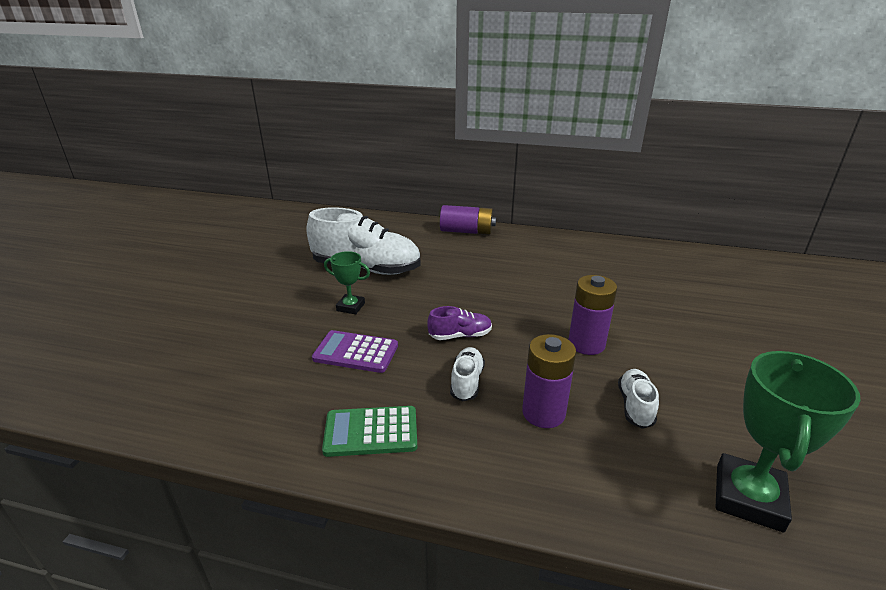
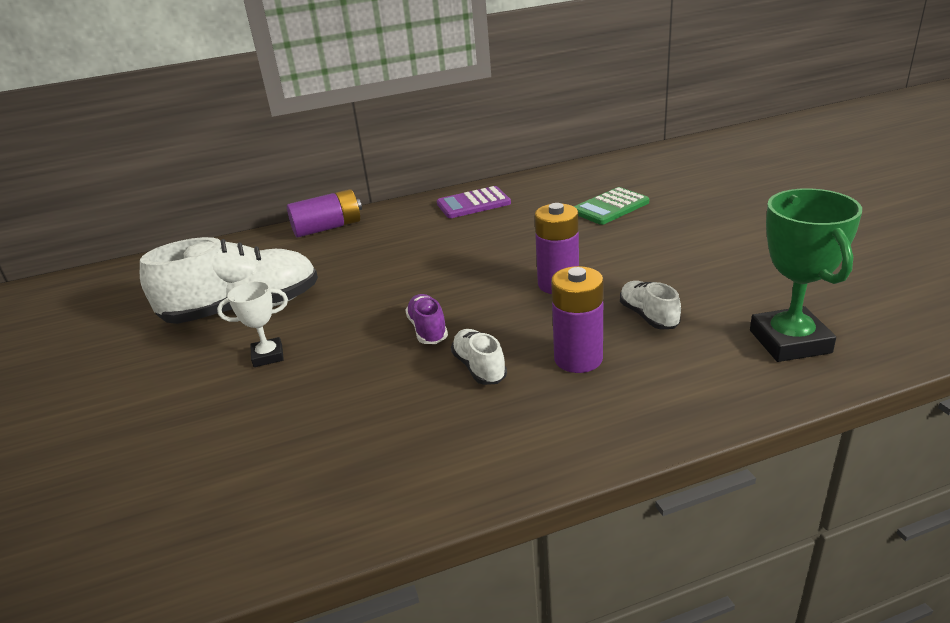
camera: 30 degrees left, 0 degrees up
purple calculator [312,330,398,373] -> purple calculator moved to [437,186,511,218]
green calculator [322,406,417,457] -> green calculator moved to [574,187,649,225]
green trophy [324,251,370,314] -> white trophy [217,281,288,367]
purple shoe [427,306,492,340] -> purple shoe turned 60 degrees counterclockwise [405,294,448,344]

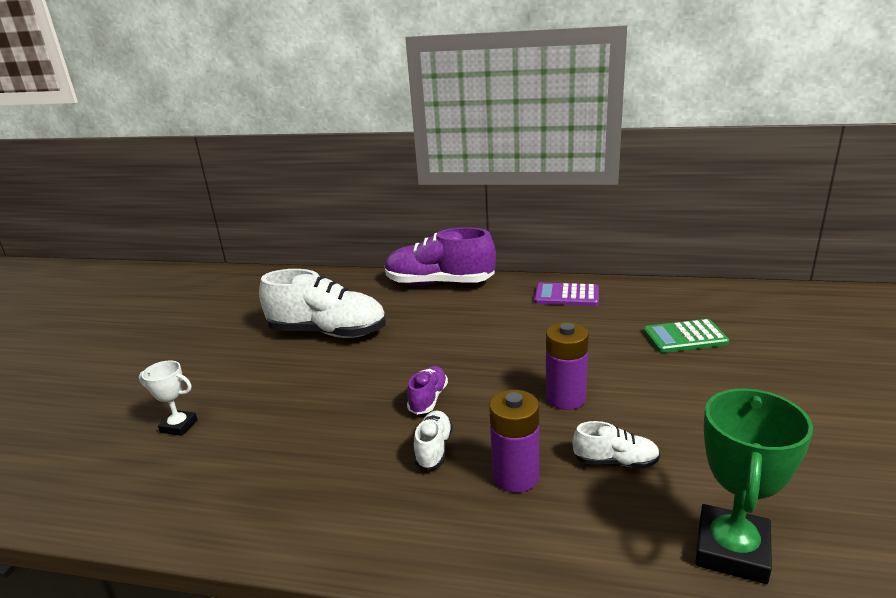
camera: 30 degrees right, 5 degrees down
white trophy [217,281,288,367] -> white trophy moved to [139,360,198,436]
purple battery [287,189,362,238] -> purple shoe [385,227,496,285]
white shoe [620,281,681,330] -> white shoe turned 90 degrees clockwise [572,421,660,468]

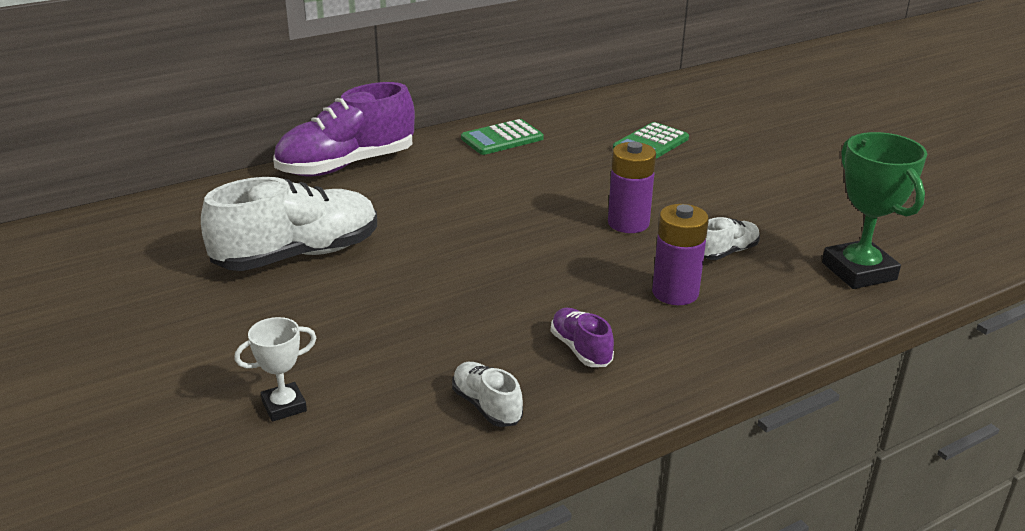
camera: 45 degrees left, 5 degrees up
purple shoe [407,366,448,415] -> purple shoe moved to [551,308,614,367]
white shoe [414,411,453,470] -> white shoe moved to [452,362,523,427]
purple calculator [534,283,599,306] -> green calculator [461,119,544,155]

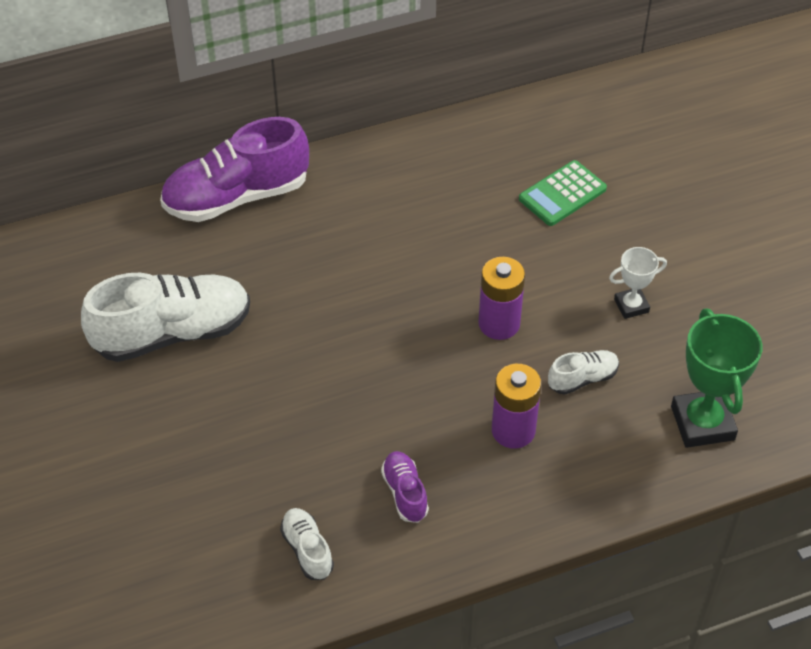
camera: 10 degrees right, 20 degrees up
white trophy [234,317,316,422] -> white trophy moved to [609,247,667,319]
green calculator [461,119,544,155] -> none

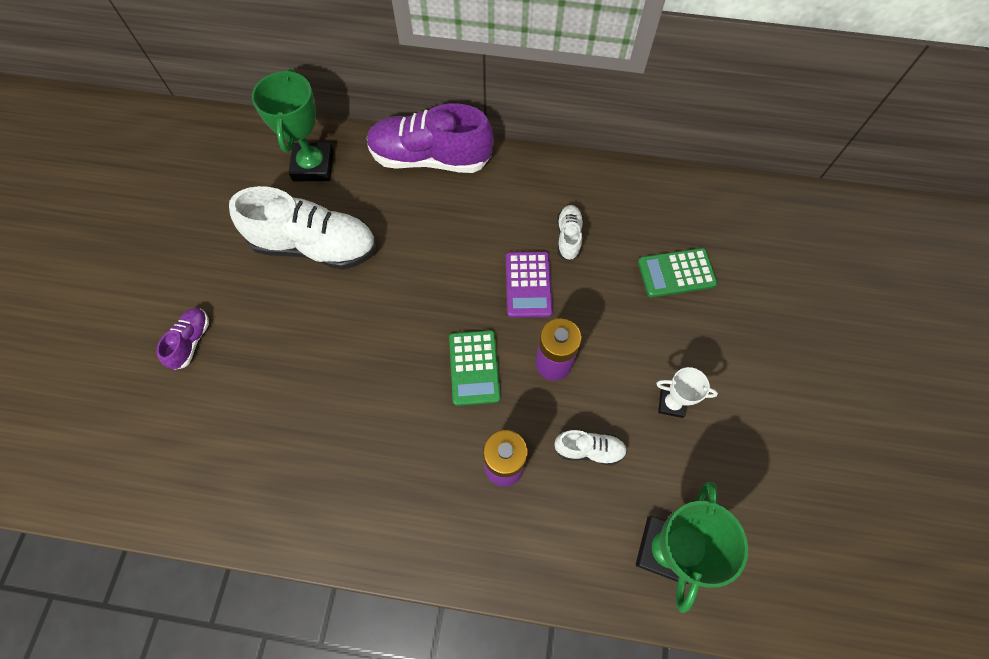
camera: 30 degrees right, 15 degrees up
white shoe [280,508,334,580] -> white shoe moved to [557,205,583,261]
purple shoe [381,451,429,523] -> purple shoe moved to [156,308,209,370]
none -> green trophy [252,68,334,181]
none -> green calculator [449,330,501,406]
none -> purple calculator [506,252,553,318]

